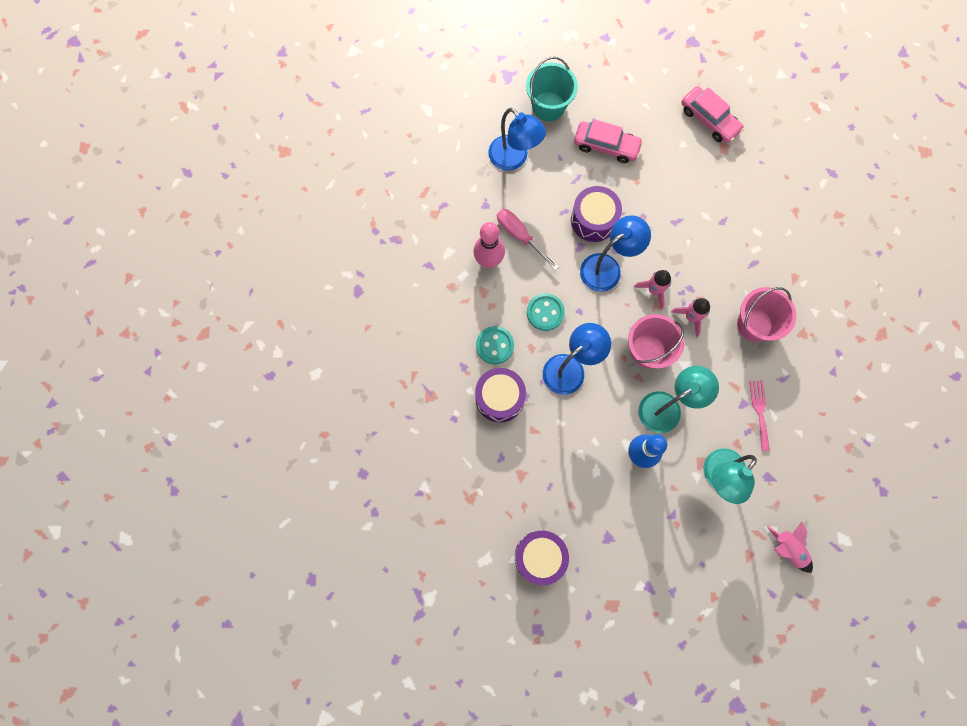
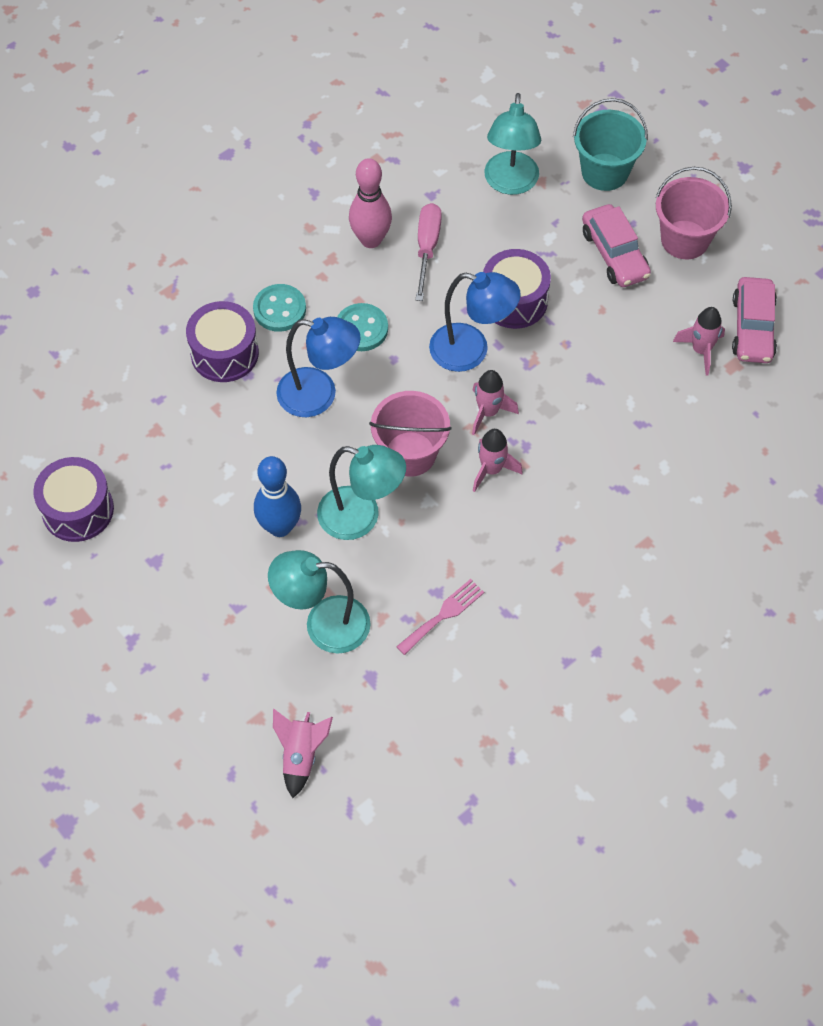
camera: 50 degrees right, 15 degrees down
blue lamp [488,108,546,171] -> turquoise lamp [484,93,541,195]
pink bucket [737,287,796,342] -> pink bucket moved to [655,167,732,259]
none -> pink rocket [673,307,725,376]

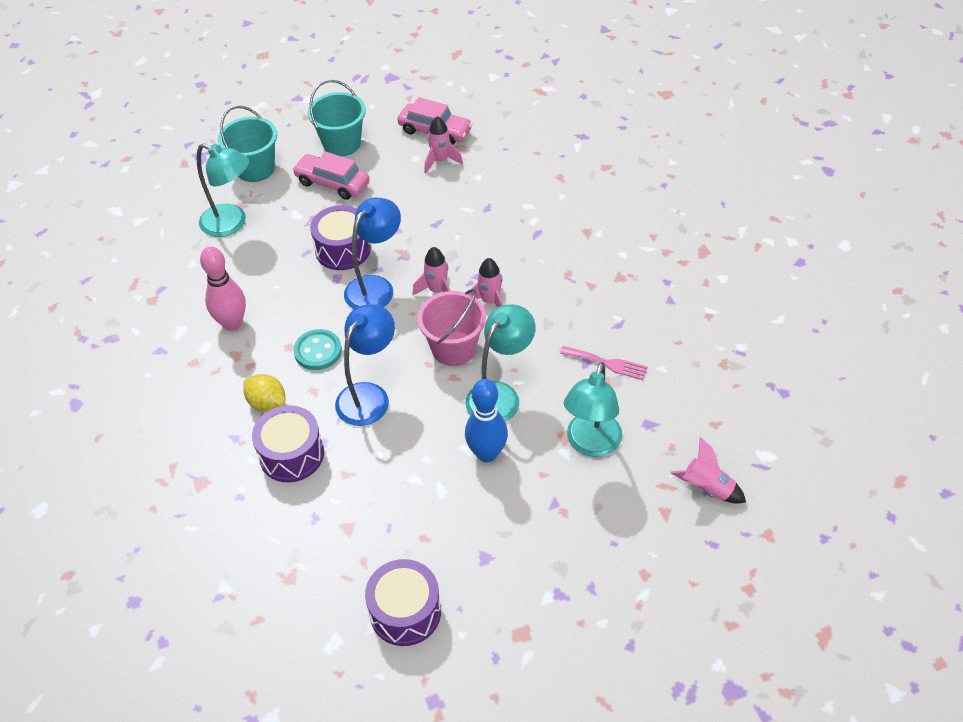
camera: 70 degrees left, 10 degrees down
turquoise button [253,284,306,332] -> yellow lemon [243,374,285,412]
pink fork [396,579,484,655] -> pink fork turned 135 degrees clockwise [560,346,648,380]
pink screwdriver [416,203,442,301] -> none
pink car [582,204,651,287] -> pink car turned 150 degrees counterclockwise [292,152,370,200]
pink bucket [655,167,732,259] -> turquoise bucket [308,80,366,156]

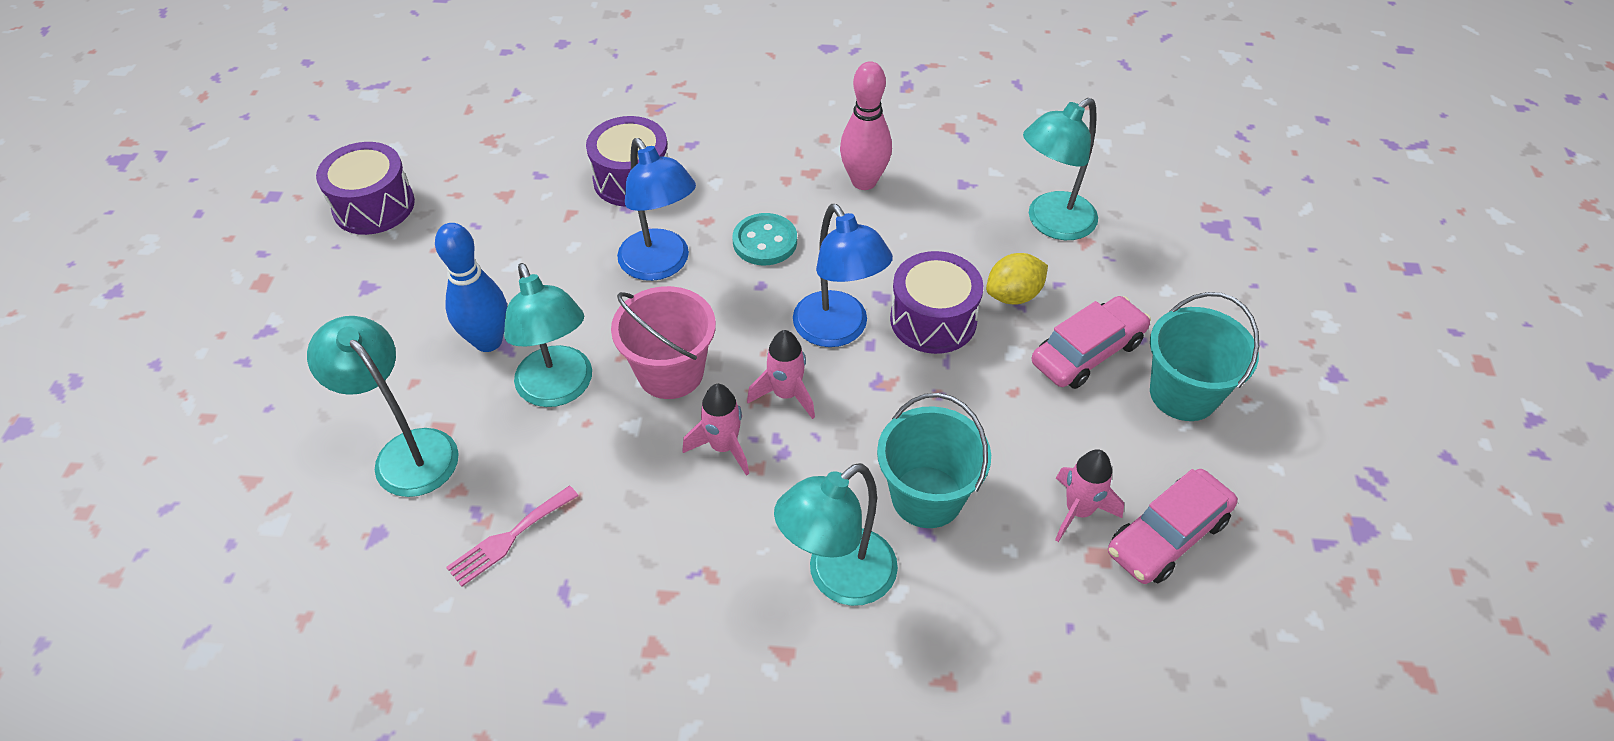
camera: 115 degrees right, 0 degrees up
turquoise bucket [218,106,277,182] -> turquoise bucket moved to [877,393,991,528]
yellow lemon [243,374,285,412] -> yellow lemon moved to [986,253,1048,305]
pink rocket [671,437,746,504] -> none
none -> turquoise lamp [774,463,898,606]

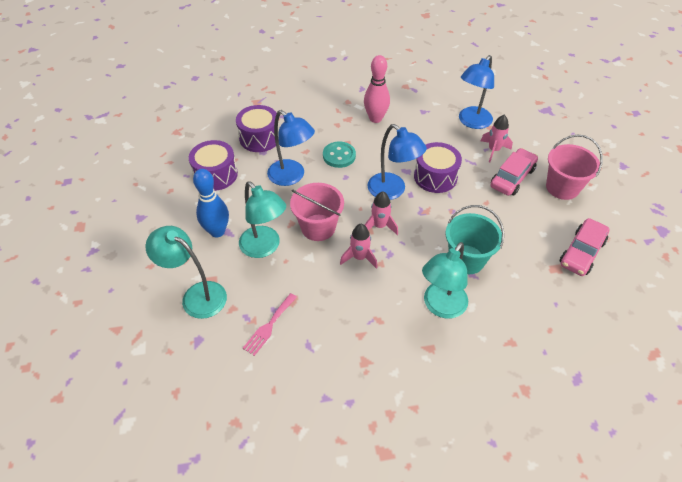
camera: 15 degrees left, 0 degrees up
purple drum [316,142,415,235] -> purple drum moved to [189,140,238,191]
yellow lemon [986,253,1048,305] -> none
turquoise lamp [1023,98,1098,240] -> blue lamp [459,55,494,129]
pink rocket [1055,449,1124,542] -> pink rocket moved to [481,115,513,162]
turquoise bucket [1150,292,1259,421] -> pink bucket [546,135,603,200]

